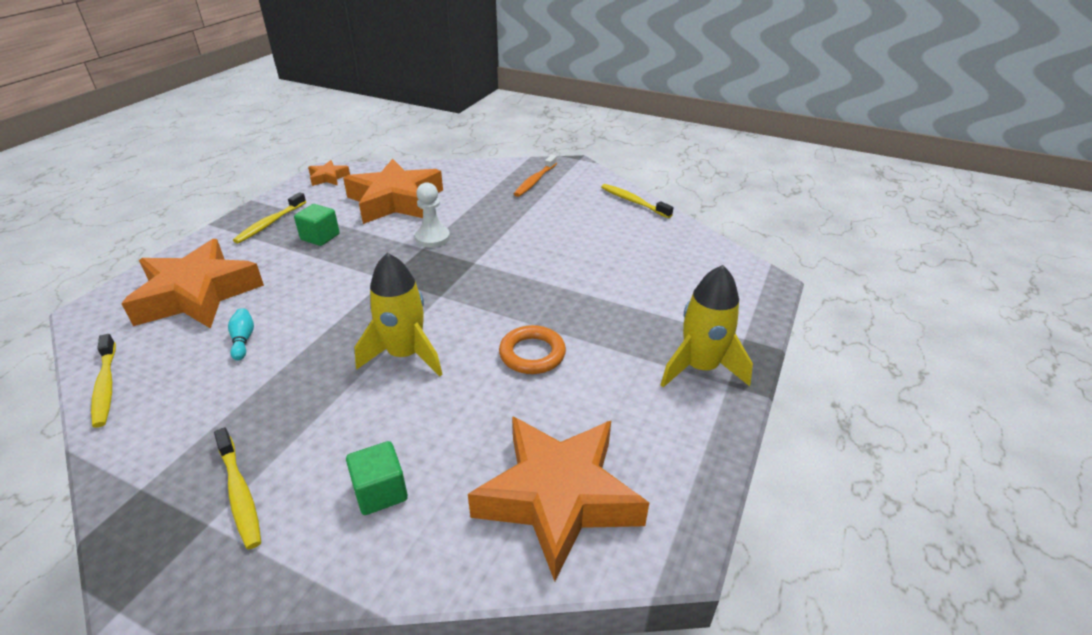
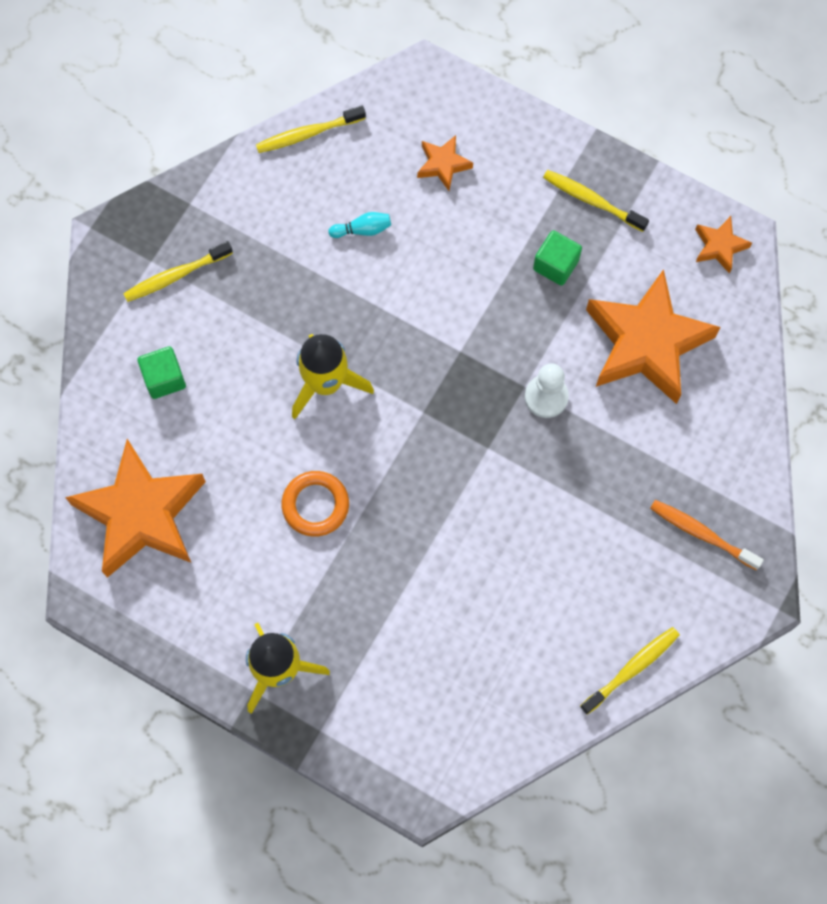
camera: 95 degrees right, 35 degrees up
orange star [121,239,264,329] -> orange star [417,135,473,191], size x0.44

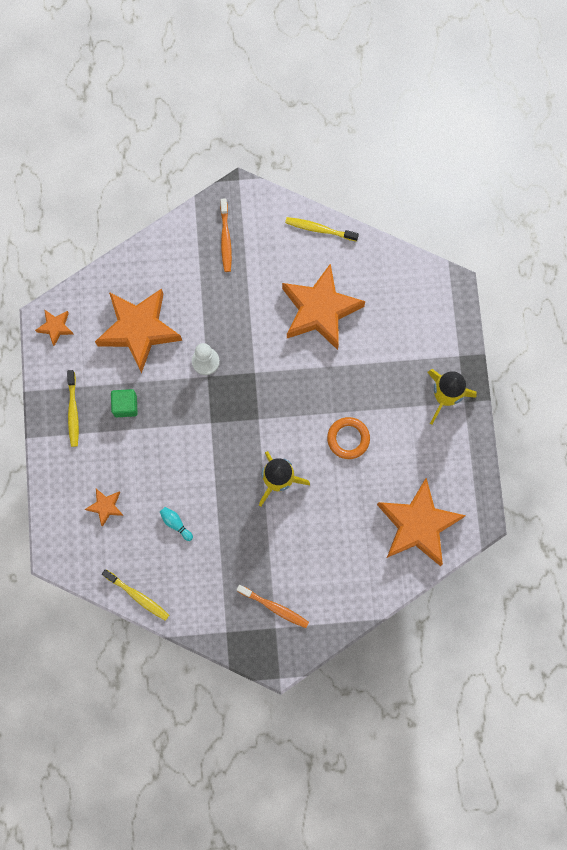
camera: 125 degrees left, 5 degrees up
yellow toothbrush [123,241,233,302] -> orange toothbrush [237,585,309,628]
green cube [137,346,186,399] -> none
none -> orange star [282,263,365,350]

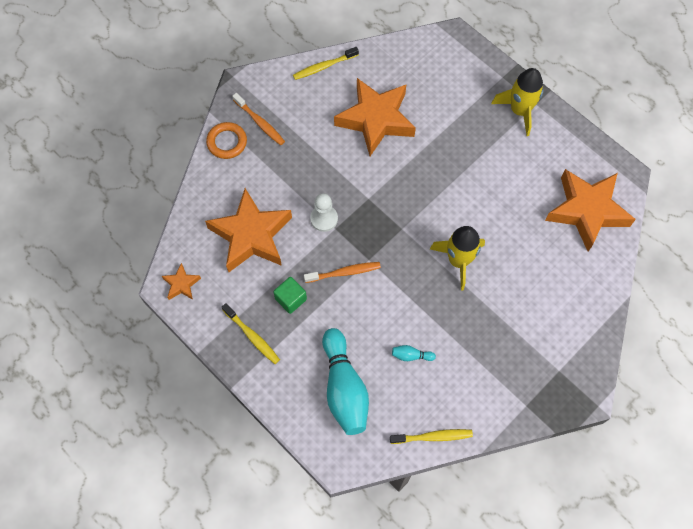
camera: 40 degrees left, 10 degrees down
orange star [85,489,124,527] -> turquoise bowling pin [322,328,369,435]
orange toothbrush [237,585,309,628] -> orange toothbrush moved to [304,262,381,283]
orange ring [327,417,370,459] -> orange ring moved to [206,122,247,159]

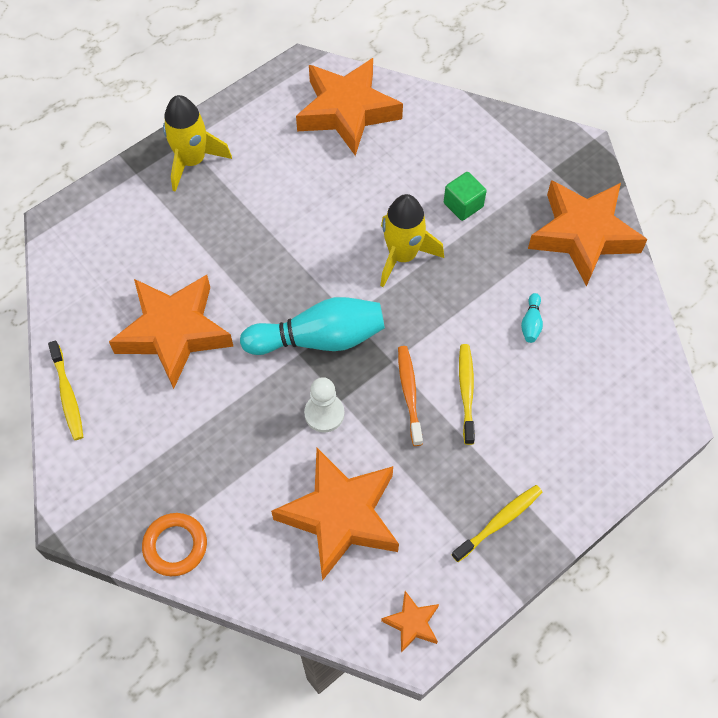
camera: 85 degrees left, 5 degrees down
orange toothbrush [232,93,285,145] -> none
green cube [273,277,307,314] -> green cube moved to [444,172,487,221]
turquoise bowling pin [322,328,369,435] -> turquoise bowling pin moved to [240,297,385,355]
yellow toothbrush [390,429,473,444] -> yellow toothbrush moved to [459,344,475,445]
none -> orange star [528,180,648,287]

